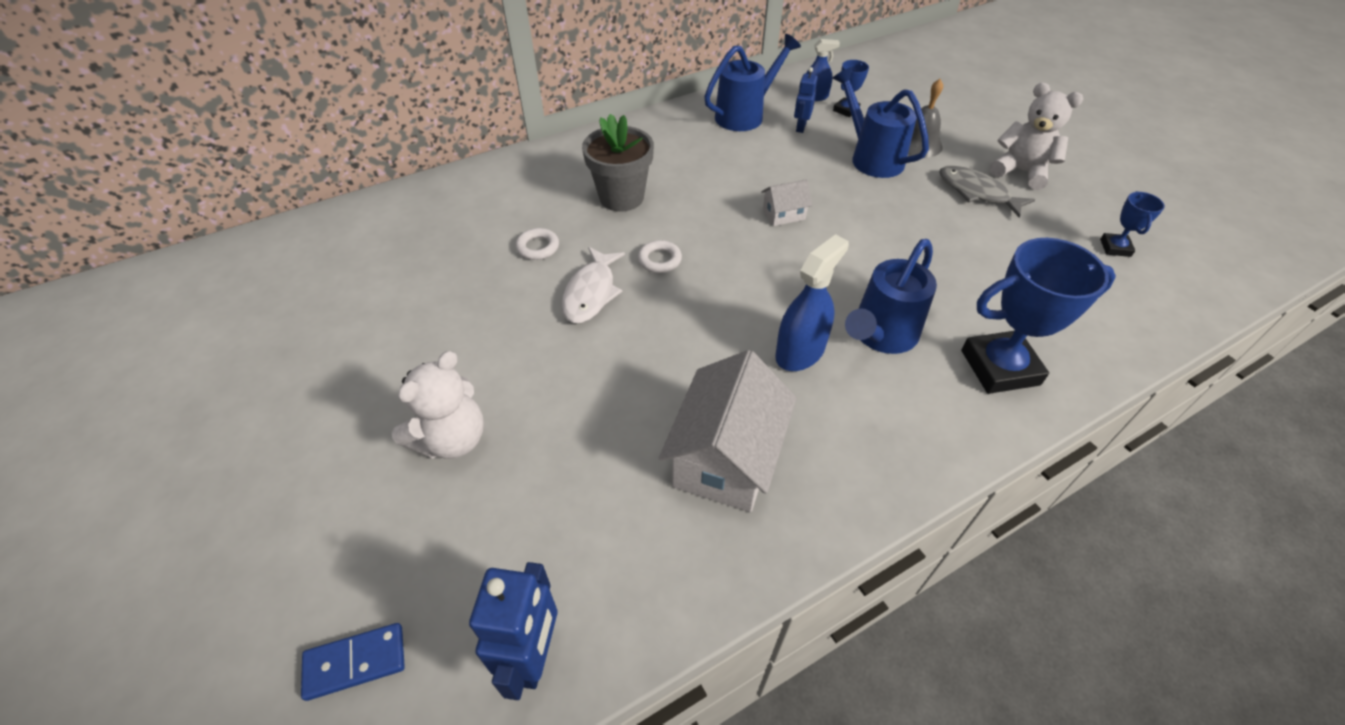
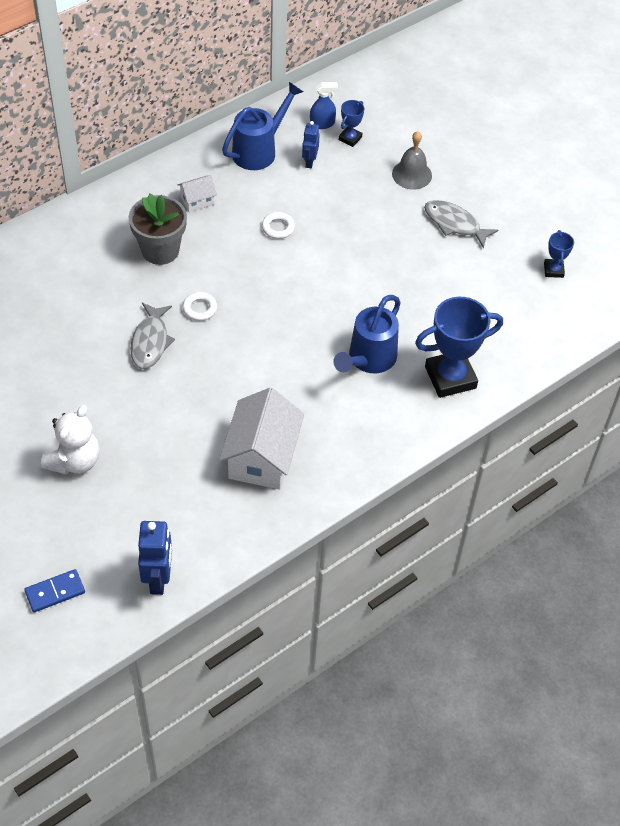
camera: 10 degrees left, 5 degrees up
white ring [516,228,559,260] -> white ring moved to [262,212,295,239]
white fish [562,247,625,323] -> grey fish [130,303,175,369]
white house [761,179,812,226] -> white house moved to [177,175,217,212]
blue spray bottle [775,234,849,371] -> none
blue watering can [832,67,929,178] -> none
white teddy bear [990,83,1083,190] -> none

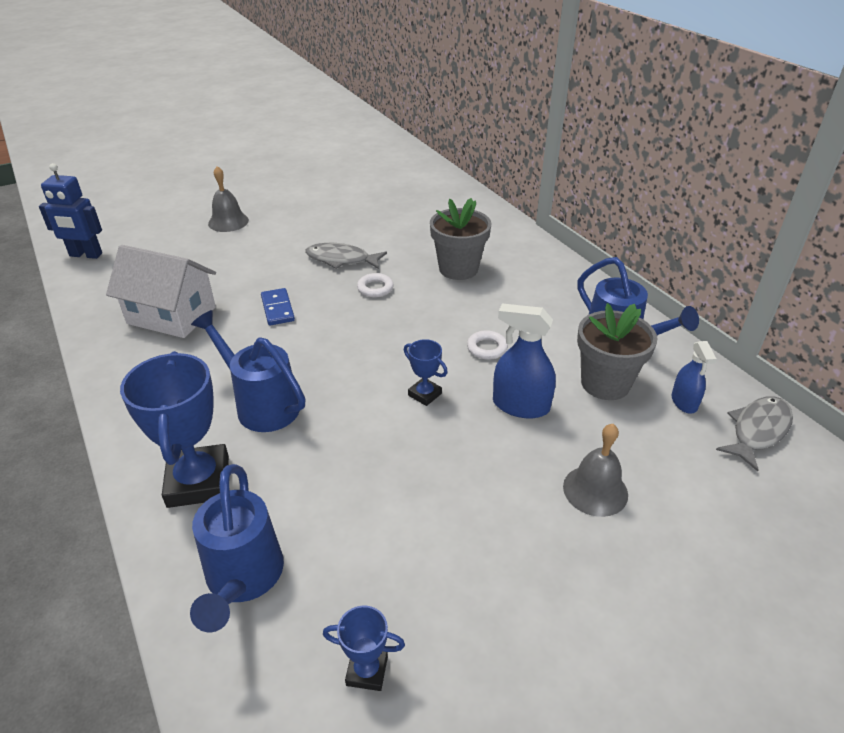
camera: 100 degrees right, 15 degrees down
blue domino [24,569,85,612] -> blue domino moved to [261,288,295,325]
white teddy bear [41,405,100,475] -> grey bell [208,166,249,232]
white house [177,175,217,212] -> none
blue robot [302,121,320,168] -> grey flower pot [577,303,657,400]
blue trophy [339,100,364,147] -> blue trophy moved to [404,339,448,406]
grey fish [424,200,498,248] -> grey fish moved to [716,396,793,472]
none -> blue watering can [190,464,284,633]
none -> blue spray bottle [493,303,556,419]

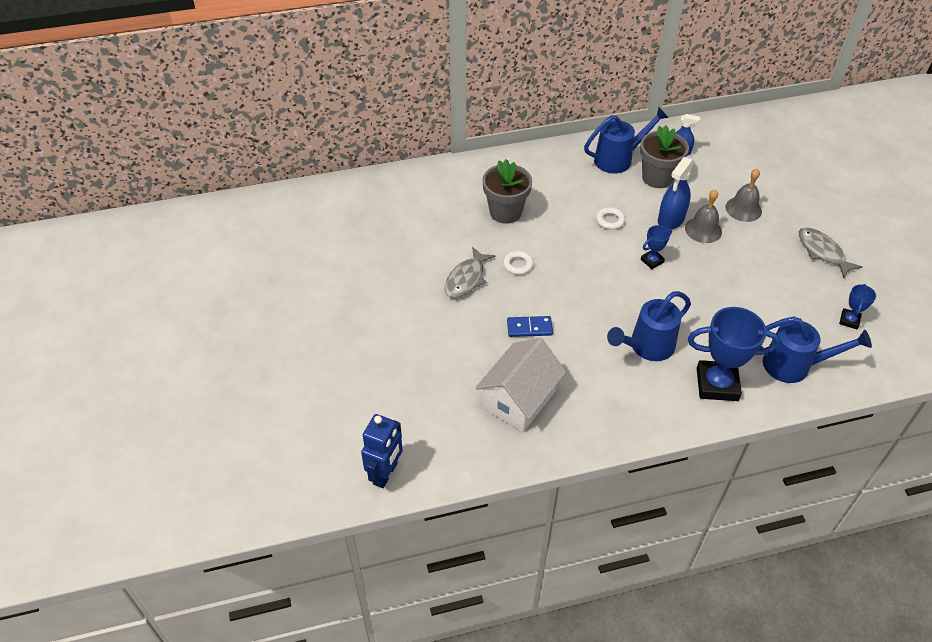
camera: 75 degrees left, 10 degrees up
grey bell [208,166,249,232] -> grey bell moved to [685,189,722,243]
grey fish [716,396,793,472] -> grey fish moved to [799,227,863,278]

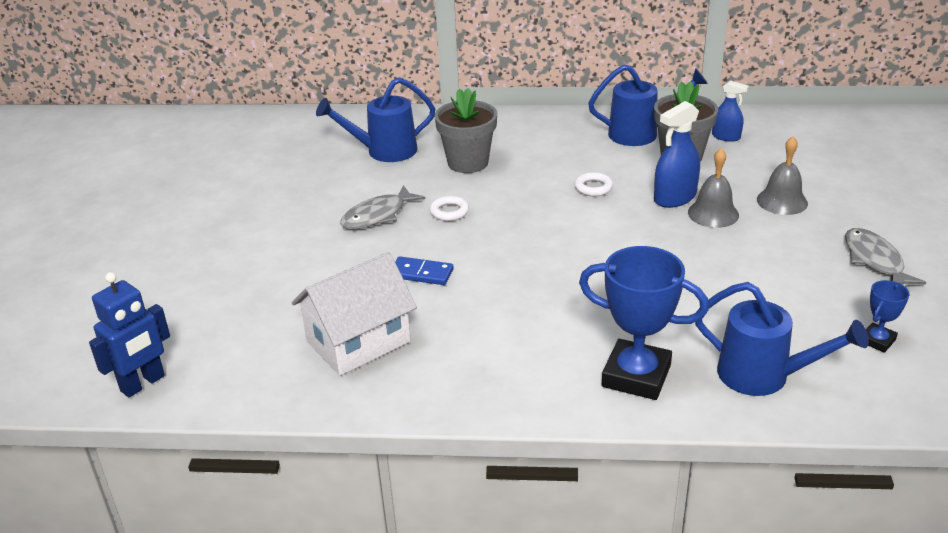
camera: 20 degrees right, 15 degrees down
blue watering can [607,291,691,361] -> blue watering can moved to [316,77,435,162]
blue trophy [641,225,672,269] -> none

